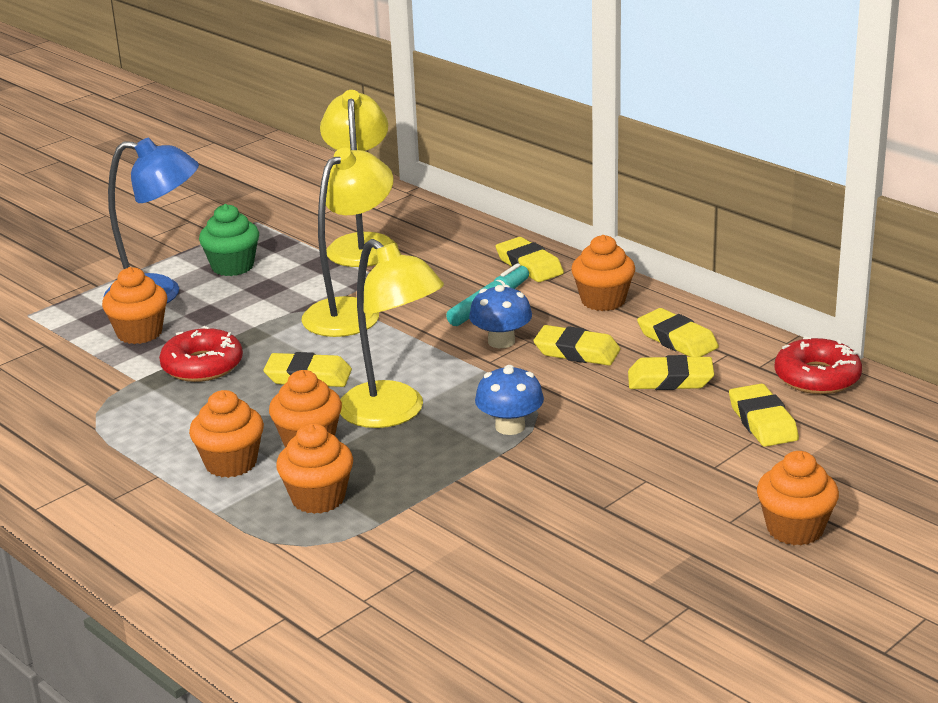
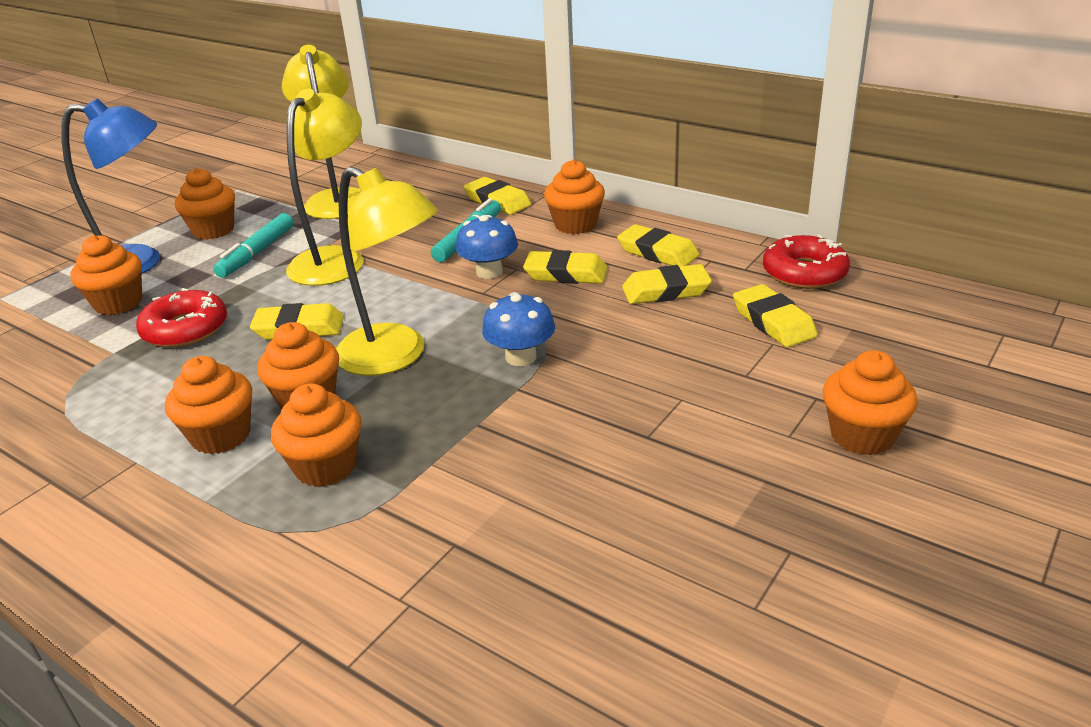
camera: 10 degrees left, 5 degrees up
green cupcake [199,204,259,276] -> orange cupcake [175,168,235,240]
none -> turquoise marker [213,213,294,278]

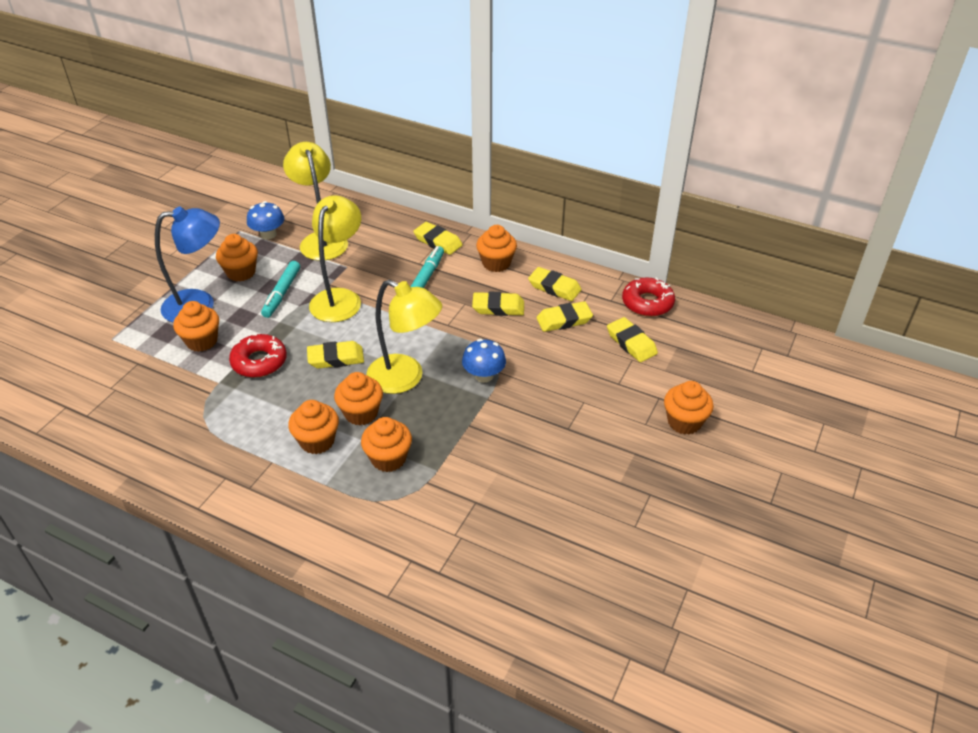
camera: 10 degrees left, 10 degrees up
blue mushroom [456,215,518,279] -> blue mushroom moved to [247,201,284,240]

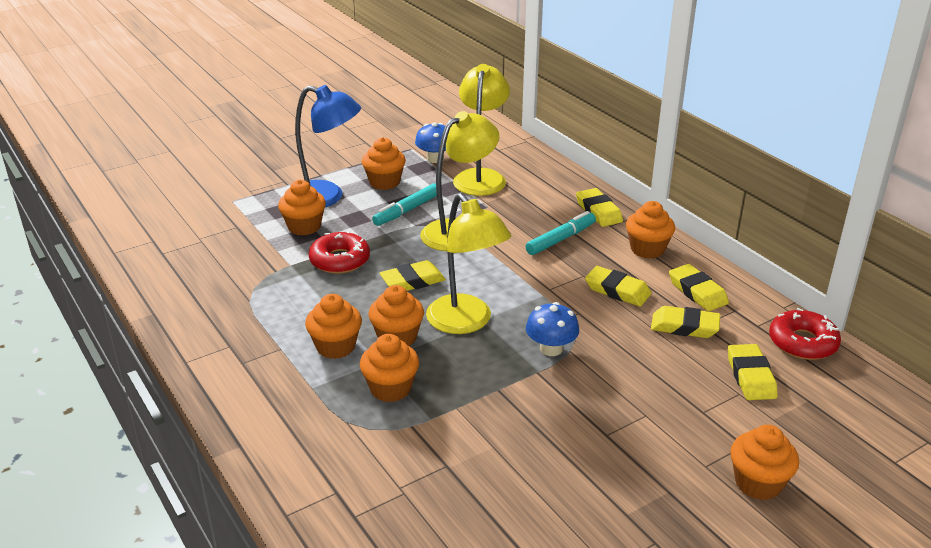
camera: 30 degrees right, 10 degrees down
yellow eraser [307,341,364,369] -> yellow eraser turned 45 degrees counterclockwise [379,260,446,291]

